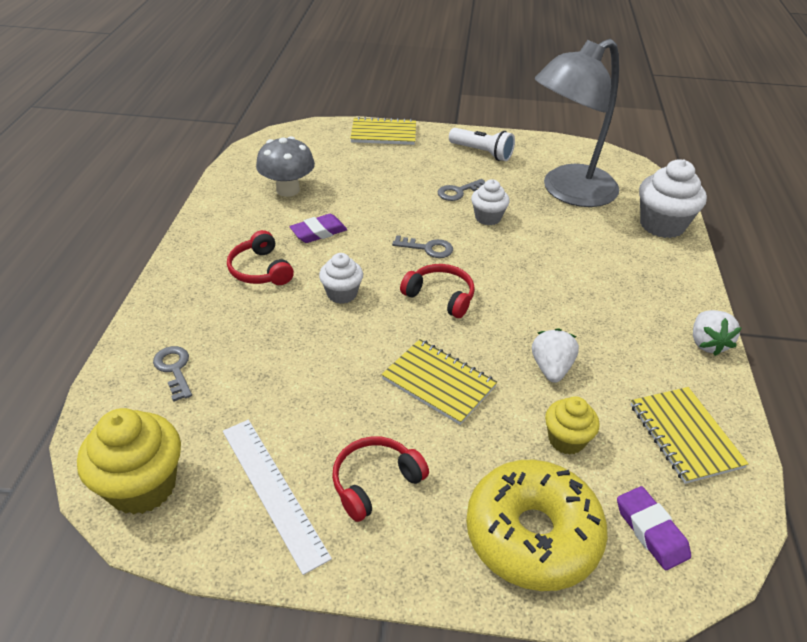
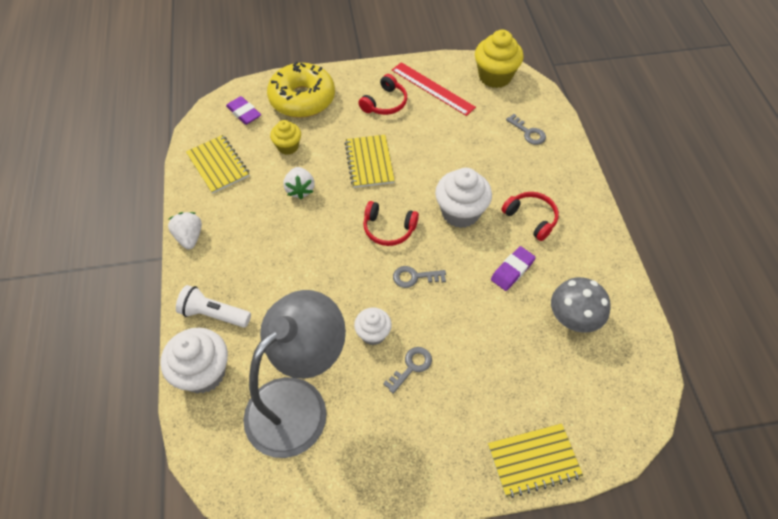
camera: 165 degrees right, 15 degrees up
white ruler [223,420,332,575] -> red ruler [392,62,476,116]
white cupcake [319,253,363,304] -> white cupcake [435,168,492,228], size x1.68
yellow notebook [381,339,497,425] -> yellow notebook turned 60 degrees clockwise [345,135,395,188]
white flashlight [449,128,515,161] -> white flashlight moved to [176,285,251,328]

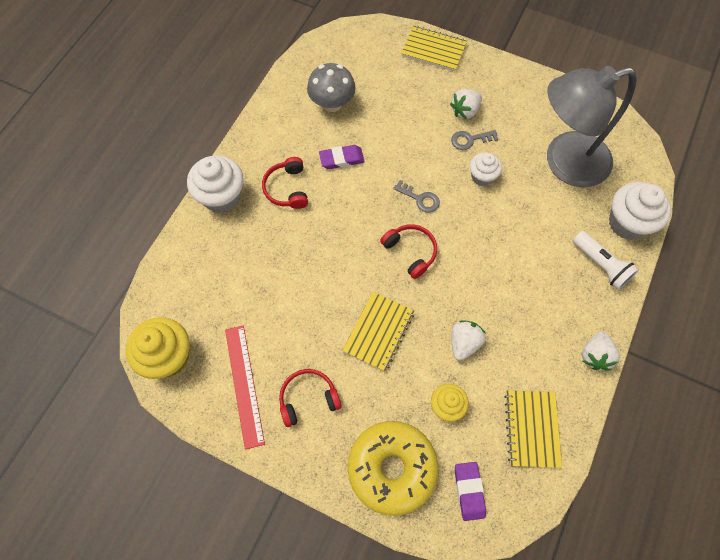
camera: 145 degrees left, 10 degrees up
white cupcake [435,168,492,228] -> white cupcake moved to [187,155,244,213]
grey key [506,114,546,145] -> none
none -> white strawberry [450,89,482,119]

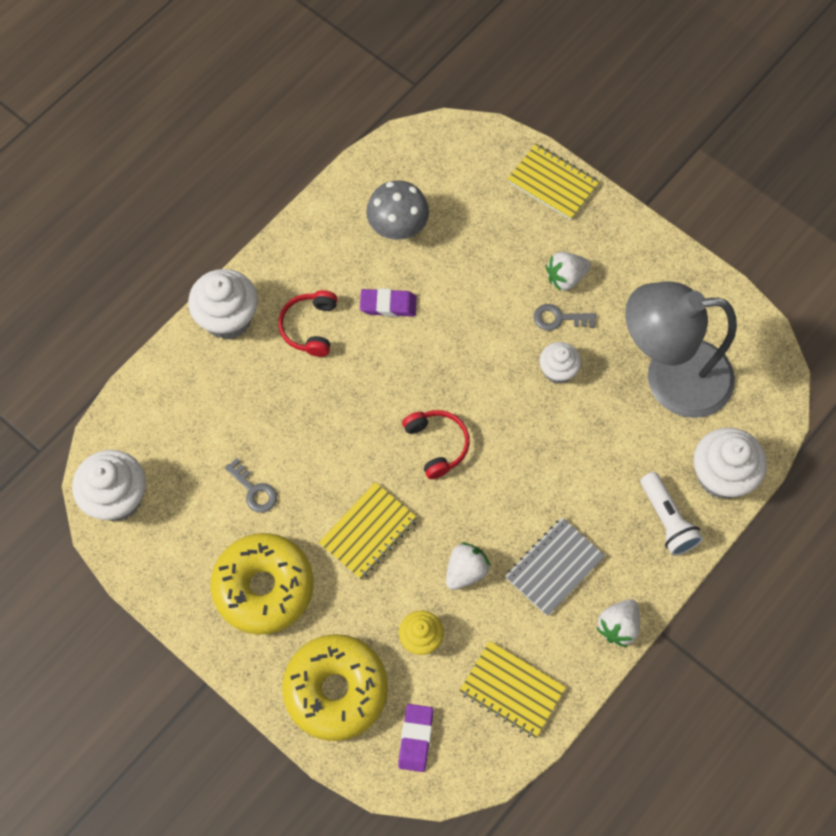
camera: 15 degrees right, 0 degrees up
yellow cupcake [126,317,190,379] -> white cupcake [72,450,146,521]
red ruler [225,326,265,449] -> none
red headphones [279,369,342,427] -> yellow donut [211,533,313,635]
grey key [393,180,440,213] -> grey key moved to [225,458,277,513]
yellow notebook [504,391,562,468] -> yellow notebook turned 75 degrees counterclockwise [459,641,566,739]
none -> grey notebook [505,517,605,616]

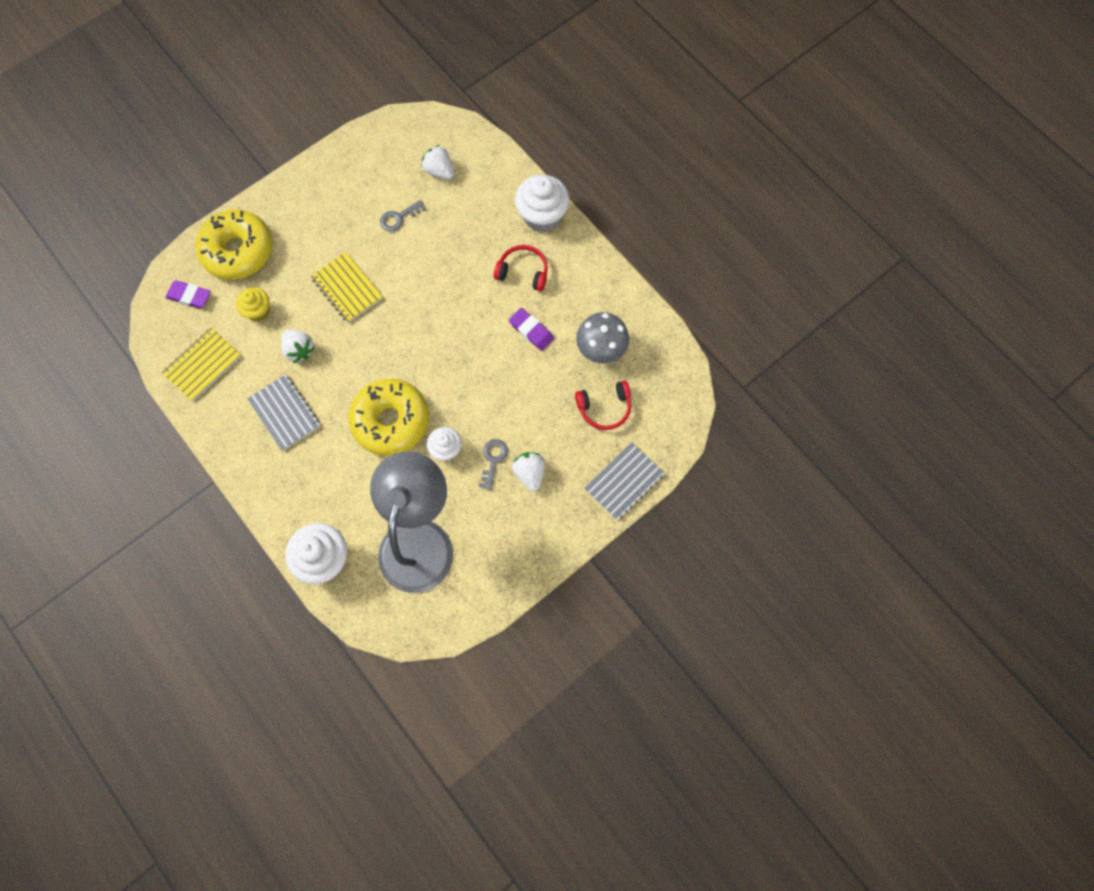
camera: 100 degrees right, 5 degrees up
white cupcake [72,450,146,521] -> none
yellow donut [211,533,313,635] -> yellow donut moved to [349,379,429,456]
purple eraser [360,288,417,317] -> purple eraser turned 60 degrees counterclockwise [509,308,554,351]
red headphones [402,410,470,479] -> red headphones moved to [575,381,632,430]
yellow notebook [507,144,600,220] -> grey notebook [585,442,665,520]
white strawberry [597,599,640,647] -> white strawberry moved to [421,145,454,180]
white flashlight [640,472,703,556] -> none

